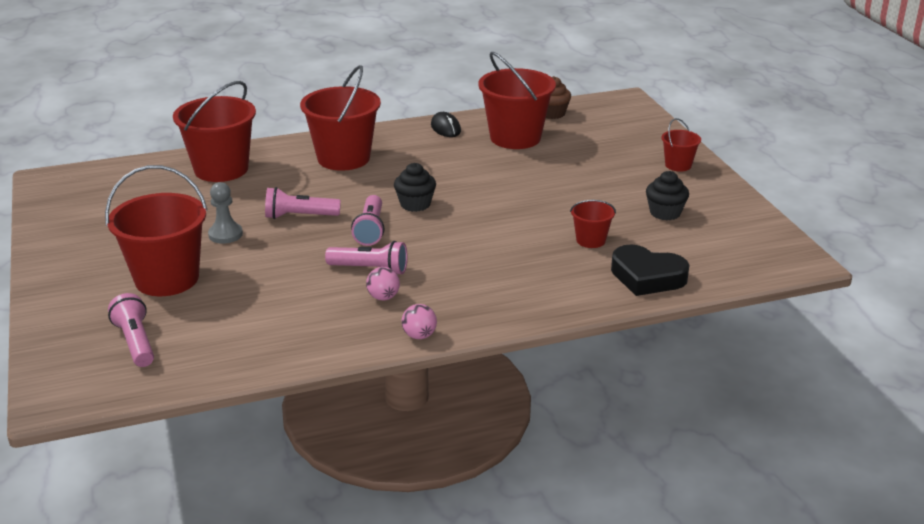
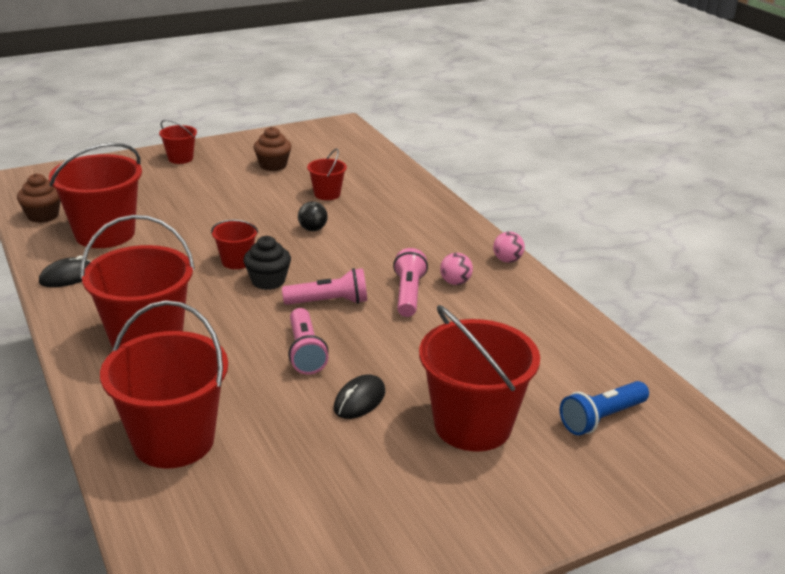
camera: 100 degrees left, 0 degrees up
pink flashlight [108,293,154,367] -> blue flashlight [560,381,649,435]
grey pawn [208,182,243,244] -> black mouse [334,374,385,419]
black heart [611,244,689,296] -> none
black cupcake [646,171,689,220] -> brown cupcake [253,127,292,171]
none -> red bucket [211,220,258,269]
none -> black ball [298,201,328,231]

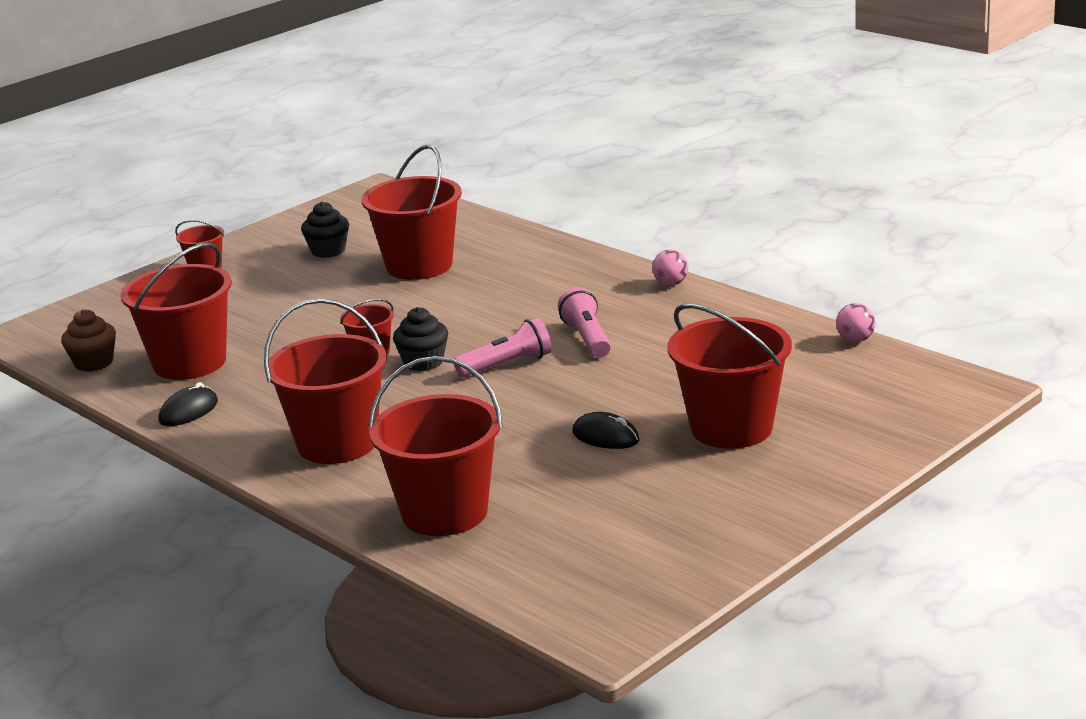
camera: 15 degrees left, 5 degrees down
brown cupcake [253,127,292,171] -> black cupcake [301,202,349,258]
pink flashlight [288,308,329,374] -> none
black ball [298,201,328,231] -> none
red bucket [307,149,347,200] -> red bucket [362,144,462,280], size x2.03
black mouse [334,374,385,419] -> black mouse turned 75 degrees counterclockwise [572,412,640,449]
pink ball [440,253,473,285] -> pink ball moved to [836,303,876,342]
blue flashlight [560,381,649,435] -> none

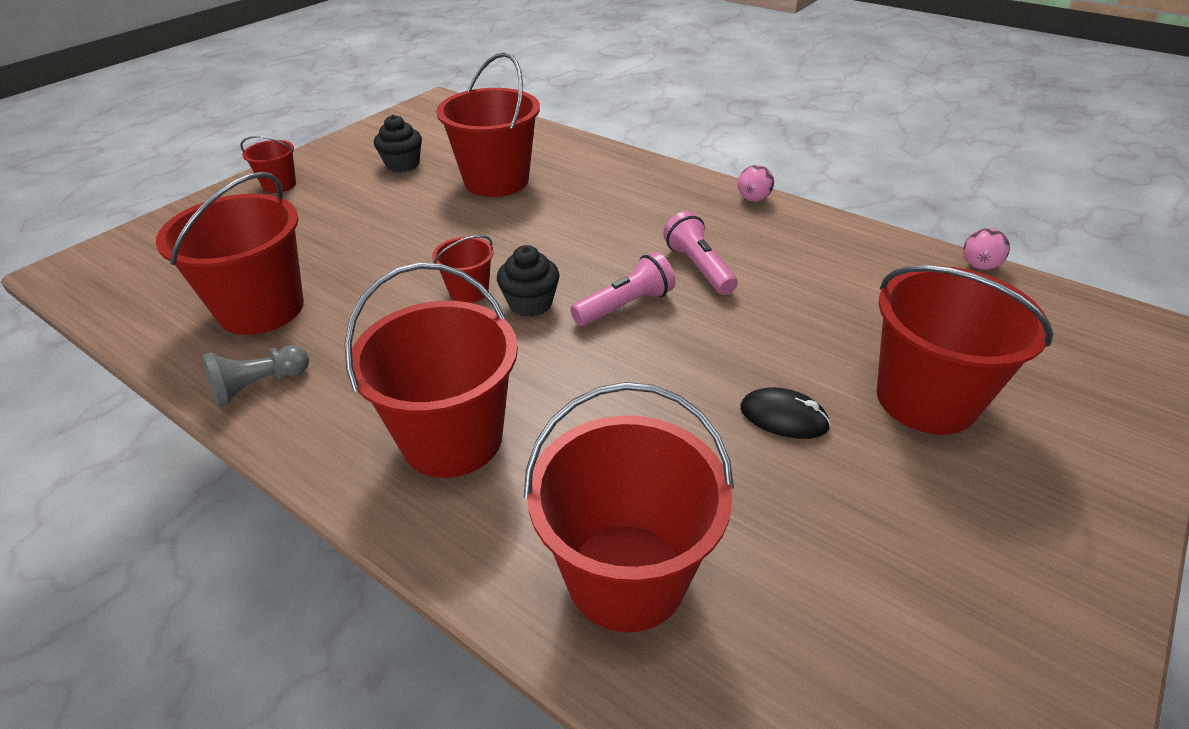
camera: 10 degrees left, 15 degrees up
brown cupcake [61,309,116,372] -> none
black mouse [158,382,218,426] -> grey pawn [202,345,309,407]

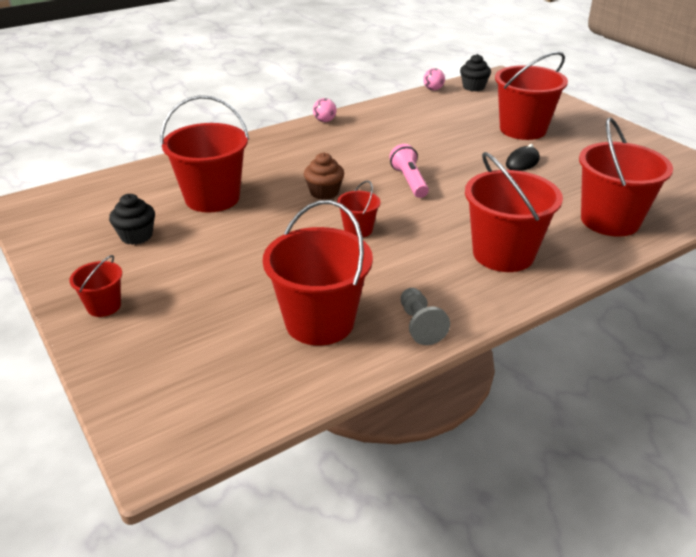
camera: 70 degrees left, 5 degrees down
black cupcake [497,245,560,317] -> black cupcake moved to [460,54,491,91]
pink flashlight [663,211,738,295] -> none
none -> brown cupcake [304,153,344,200]

